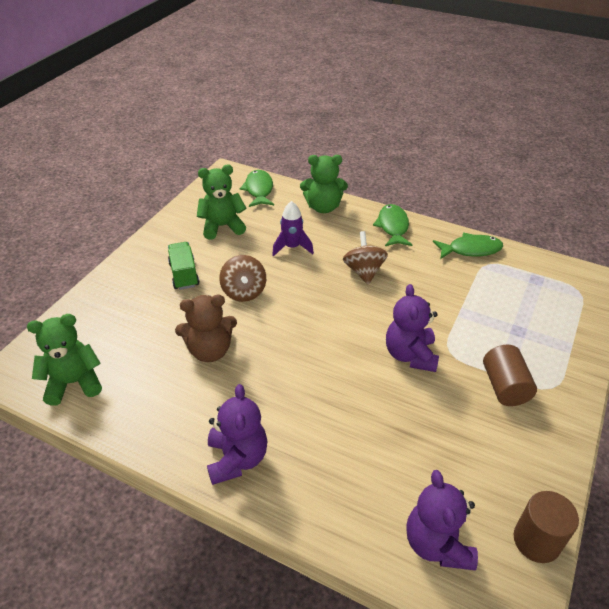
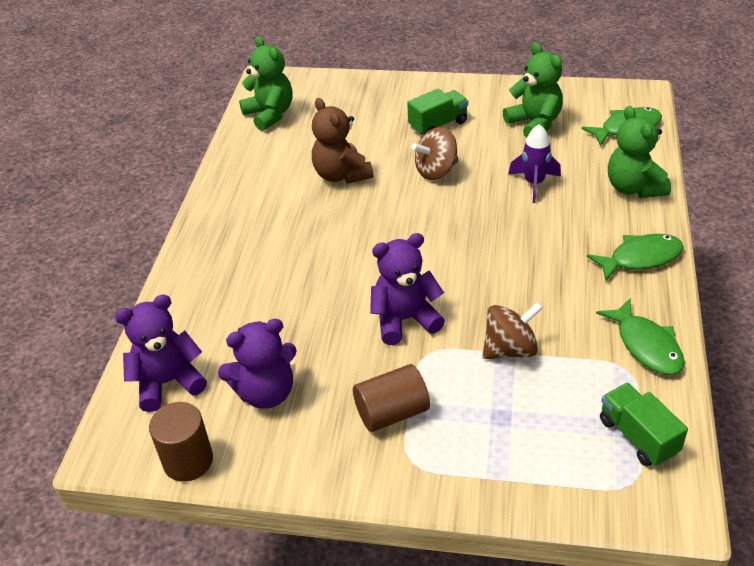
camera: 75 degrees right, 0 degrees up
purple teddy bear [207,384,267,485] -> purple teddy bear moved to [218,319,297,409]
brown spinning top [343,231,388,284] -> brown spinning top moved to [482,302,543,359]
none -> green truck [600,383,688,467]

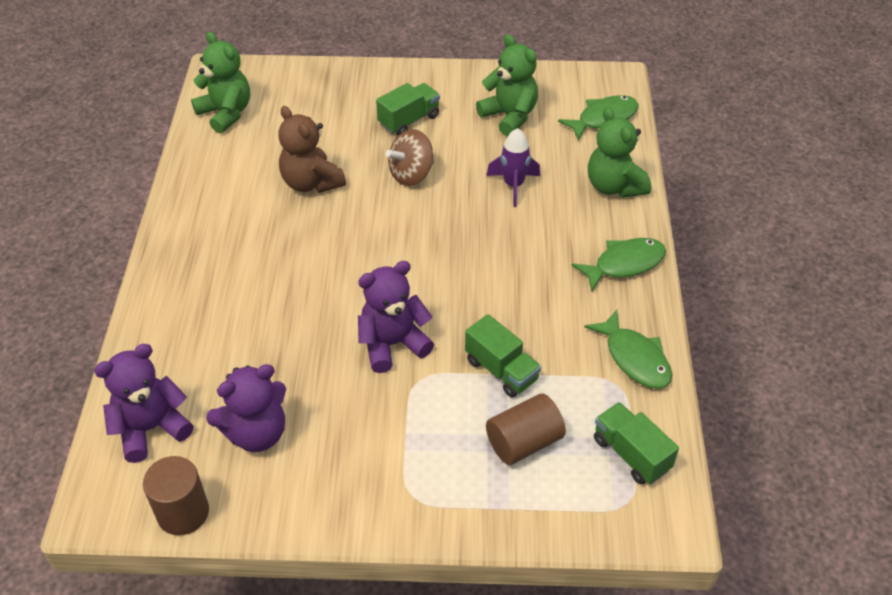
camera: 10 degrees left, 5 degrees up
brown cylinder [353,364,430,432] -> brown cylinder moved to [486,394,566,465]
brown spinning top [482,302,543,359] -> green truck [465,314,541,398]

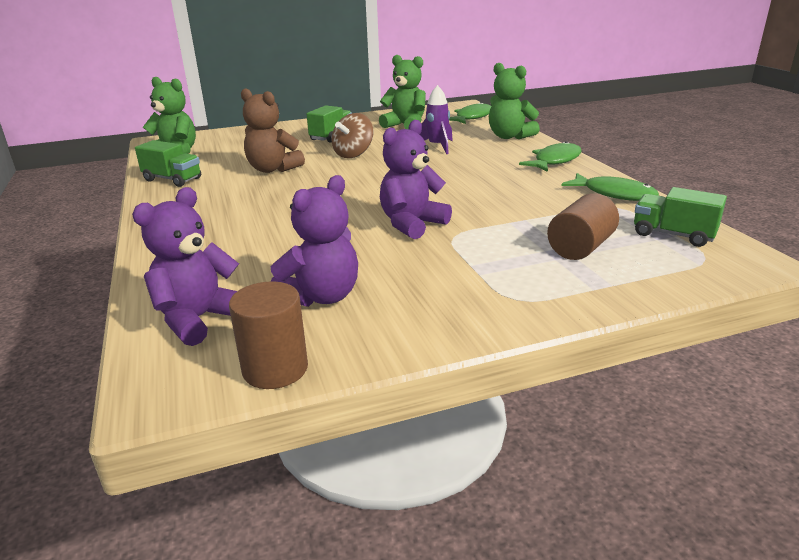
camera: 20 degrees left, 20 degrees down
green truck [465,314,541,398] -> green truck moved to [135,140,201,187]

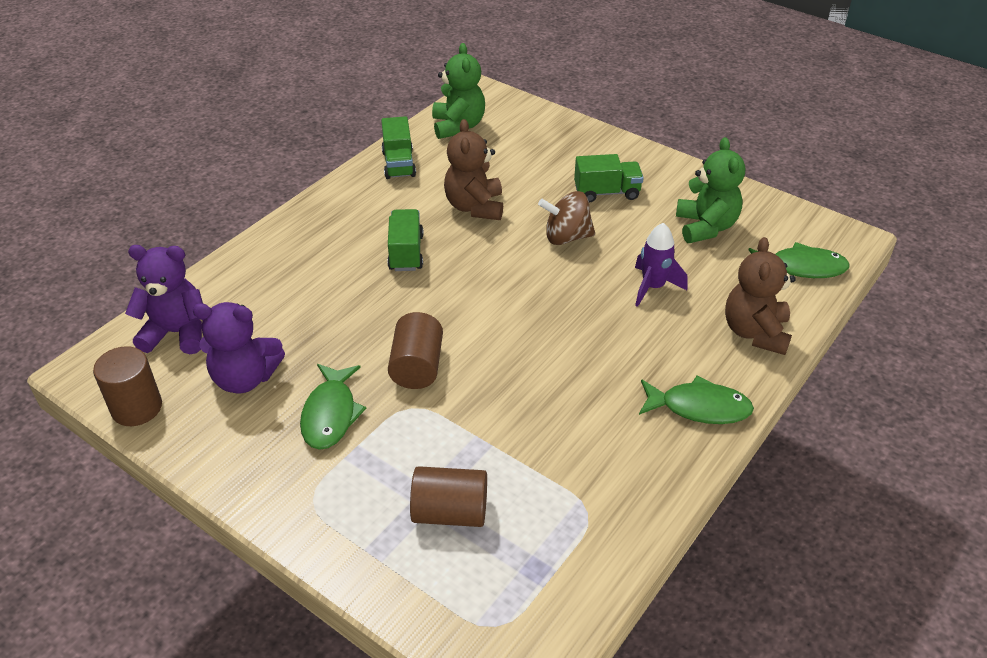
camera: 55 degrees right, 15 degrees up
purple teddy bear [380,120,452,239] -> brown cylinder [388,312,443,389]
green teddy bear [489,63,540,139] -> brown teddy bear [725,237,796,355]
green fish [561,173,659,201] -> green fish moved to [300,364,367,450]
green truck [634,187,727,247] -> green truck moved to [387,209,424,271]

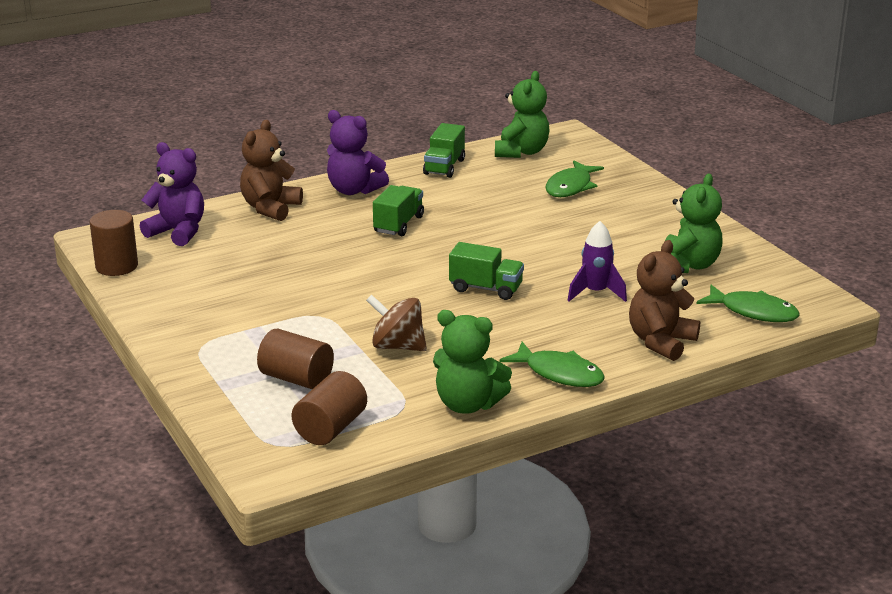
camera: 25 degrees right, 15 degrees down
purple teddy bear [193,302,285,394] -> purple teddy bear moved to [327,110,389,195]
green fish [300,364,367,450] -> green fish moved to [545,160,604,197]
brown cylinder [388,312,443,389] -> brown cylinder moved to [292,371,367,445]
brown teddy bear [444,119,503,220] -> brown teddy bear moved to [240,120,303,221]
brown spinning top [538,191,595,245] -> brown spinning top moved to [366,295,427,351]
green truck [574,154,644,203] -> green truck moved to [449,242,524,300]
none -> green teddy bear [433,310,512,414]

